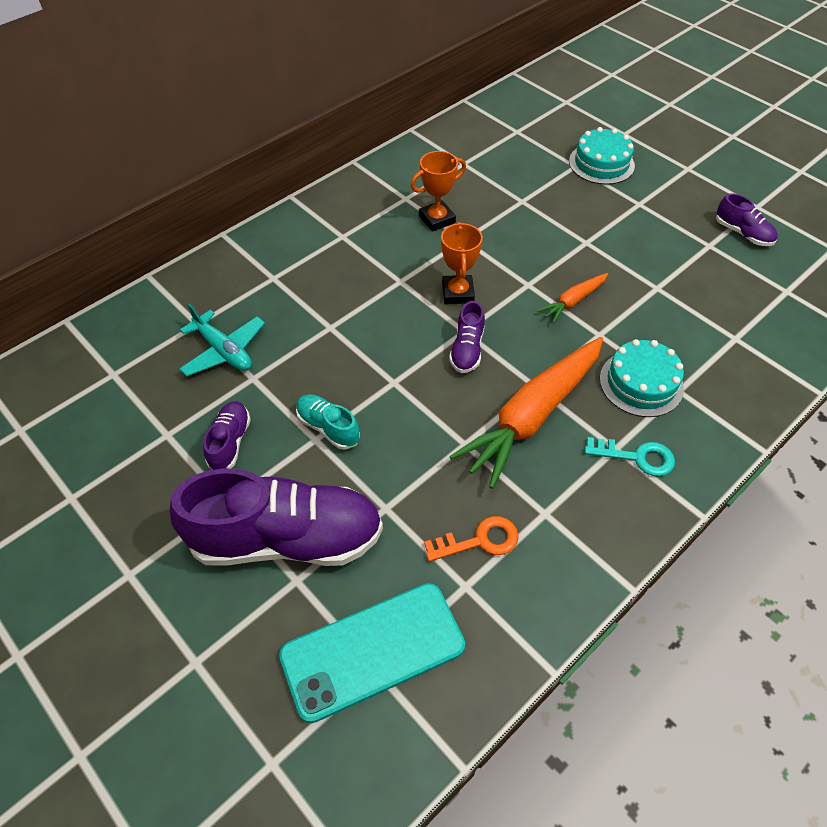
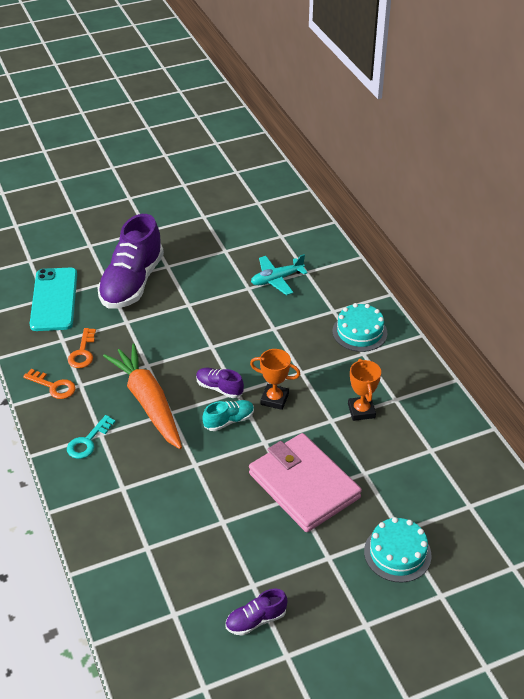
camera: 110 degrees right, 10 degrees down
purple shoe [203,401,251,470] -> none
turquoise shoe [296,394,360,450] -> turquoise shoe moved to [202,400,254,431]
orange carrot [537,273,608,323] -> none
turquoise cake [600,339,684,417] -> turquoise cake moved to [333,303,387,352]
none -> orange key [23,369,76,399]
none -> pink wallet [249,433,362,532]

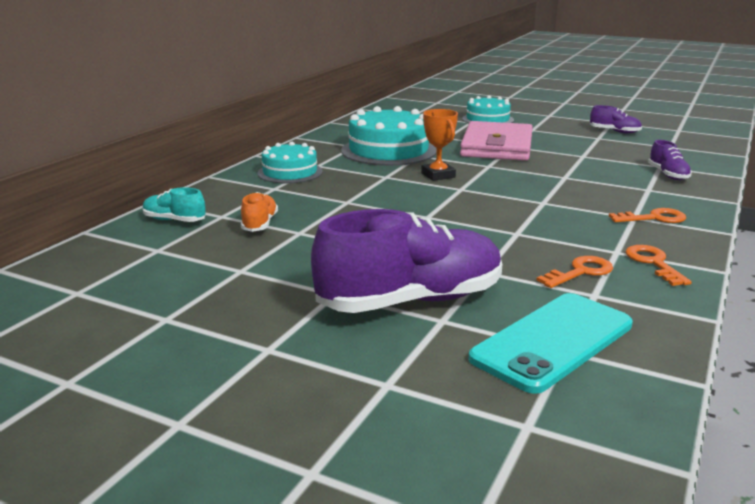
camera: 130 degrees left, 20 degrees down
turquoise key [67,415,116,459] -> orange key [609,208,686,223]
orange carrot [103,344,182,449] -> none
purple shoe [196,368,244,398] -> purple shoe moved to [648,140,692,180]
turquoise shoe [202,400,254,431] -> turquoise shoe moved to [143,187,206,222]
turquoise plane [251,254,308,295] -> orange shoe [241,192,278,232]
orange trophy [348,359,381,421] -> turquoise cake [341,106,437,166]

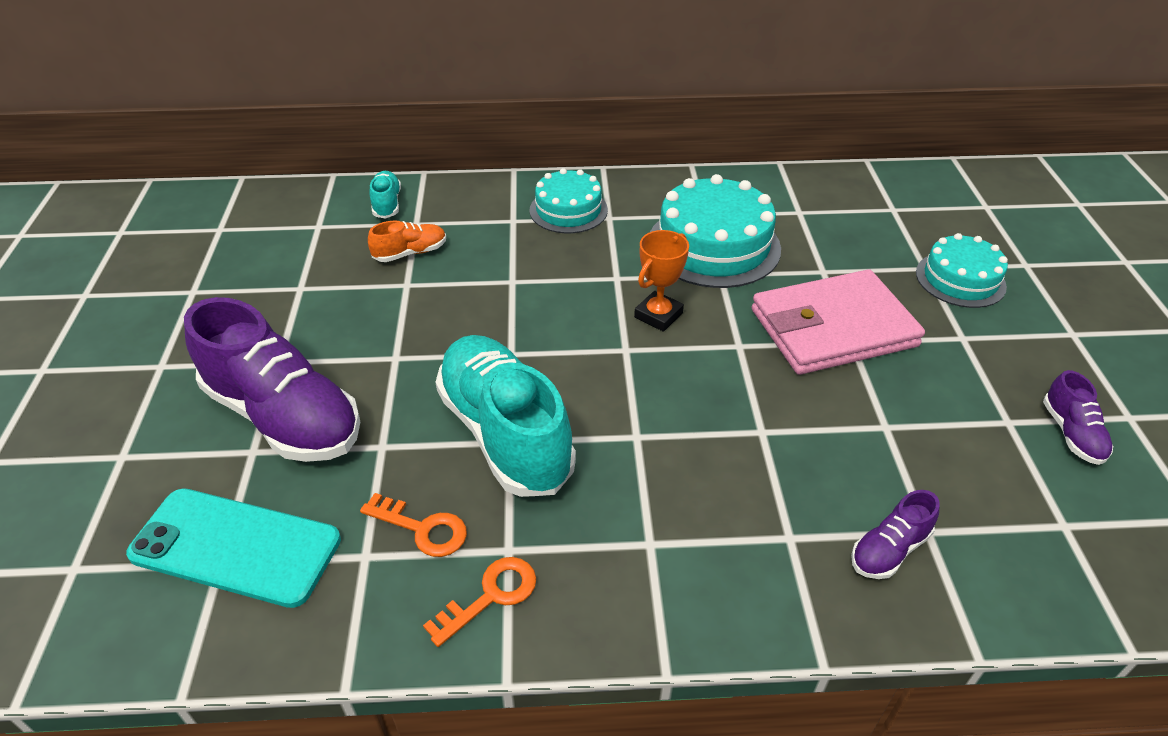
camera: 60 degrees right, 20 degrees up
orange key [609,208,686,223] -> none
none -> turquoise shoe [436,335,576,497]

